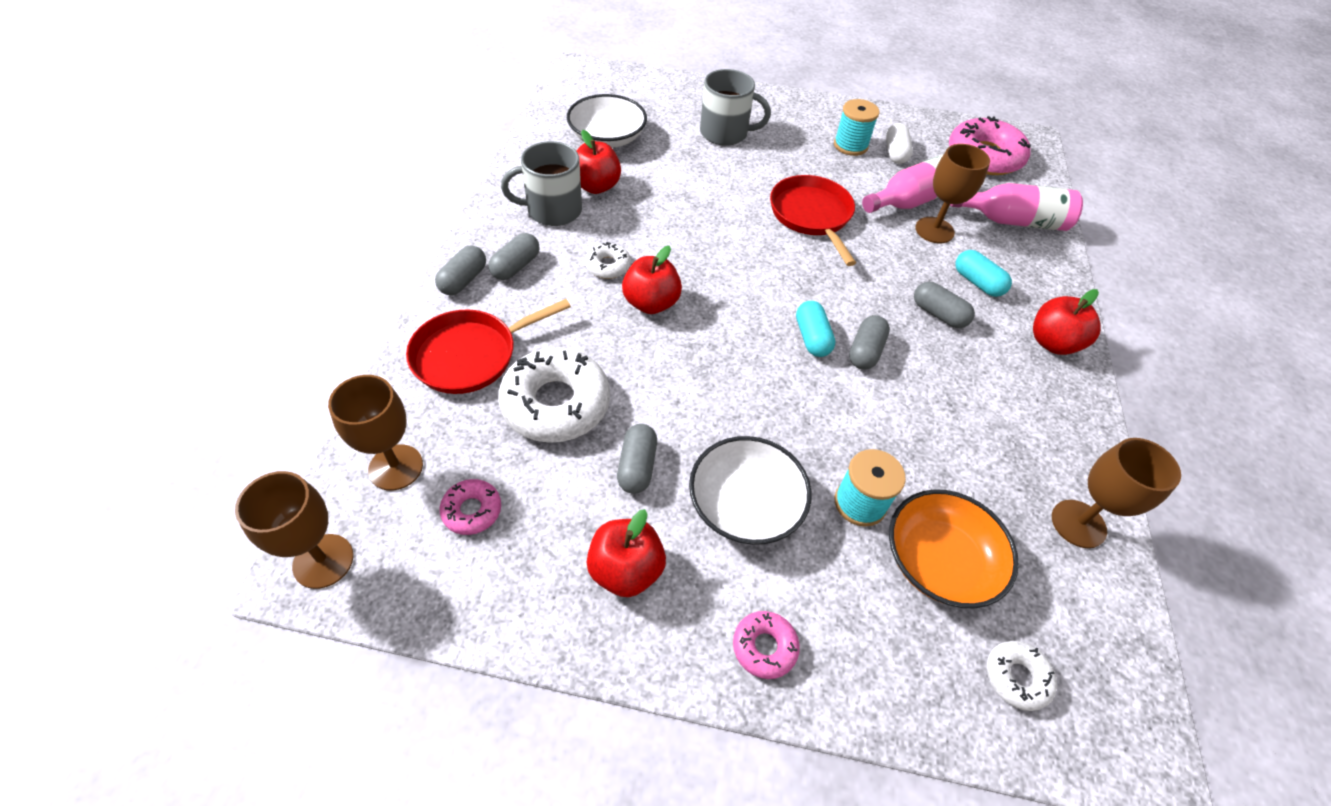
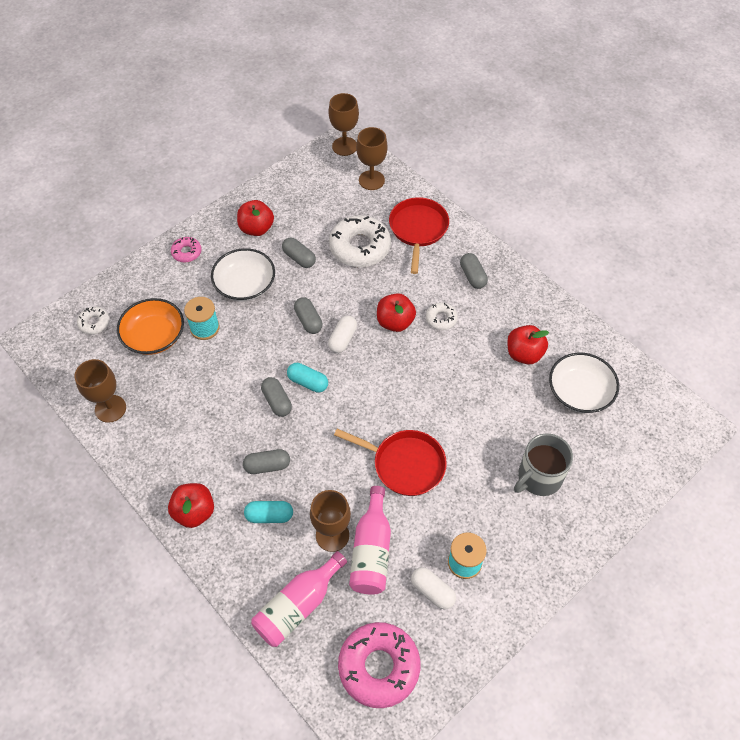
camera: 130 degrees right, 5 degrees up
grey capsule [435,246,486,295] -> grey capsule moved to [294,297,323,334]
pink donut [440,479,501,535] -> none
grey mug [501,141,582,226] -> none
none -> white capsule [328,315,357,353]

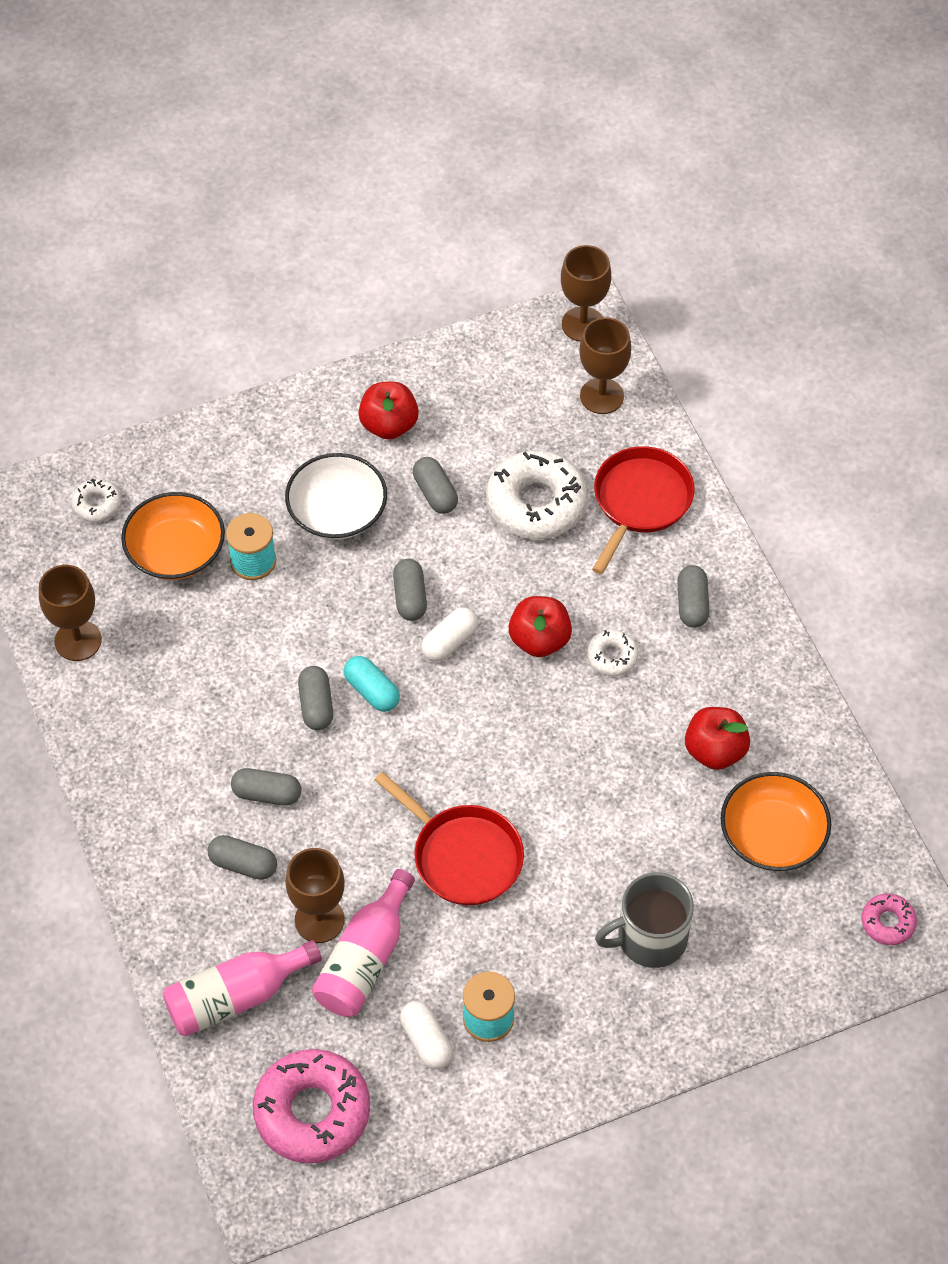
camera: 20 degrees right, 0 degrees up
red apple [168,483,214,528] -> none
pink donut [171,237,201,262] -> pink donut moved to [862,894,917,945]
turquoise capsule [244,501,293,523] -> grey capsule [208,835,277,880]
white bowl [549,353,619,413] -> orange bowl [721,772,831,871]

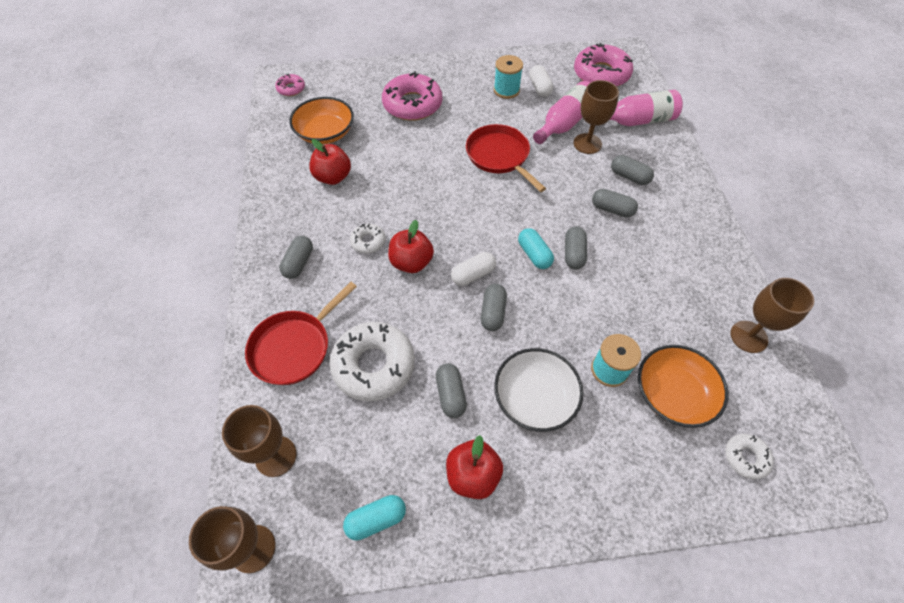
camera: 165 degrees left, 0 degrees up
grey mug [595,872,694,968] -> pink donut [382,71,442,121]
none -> turquoise capsule [343,495,406,541]

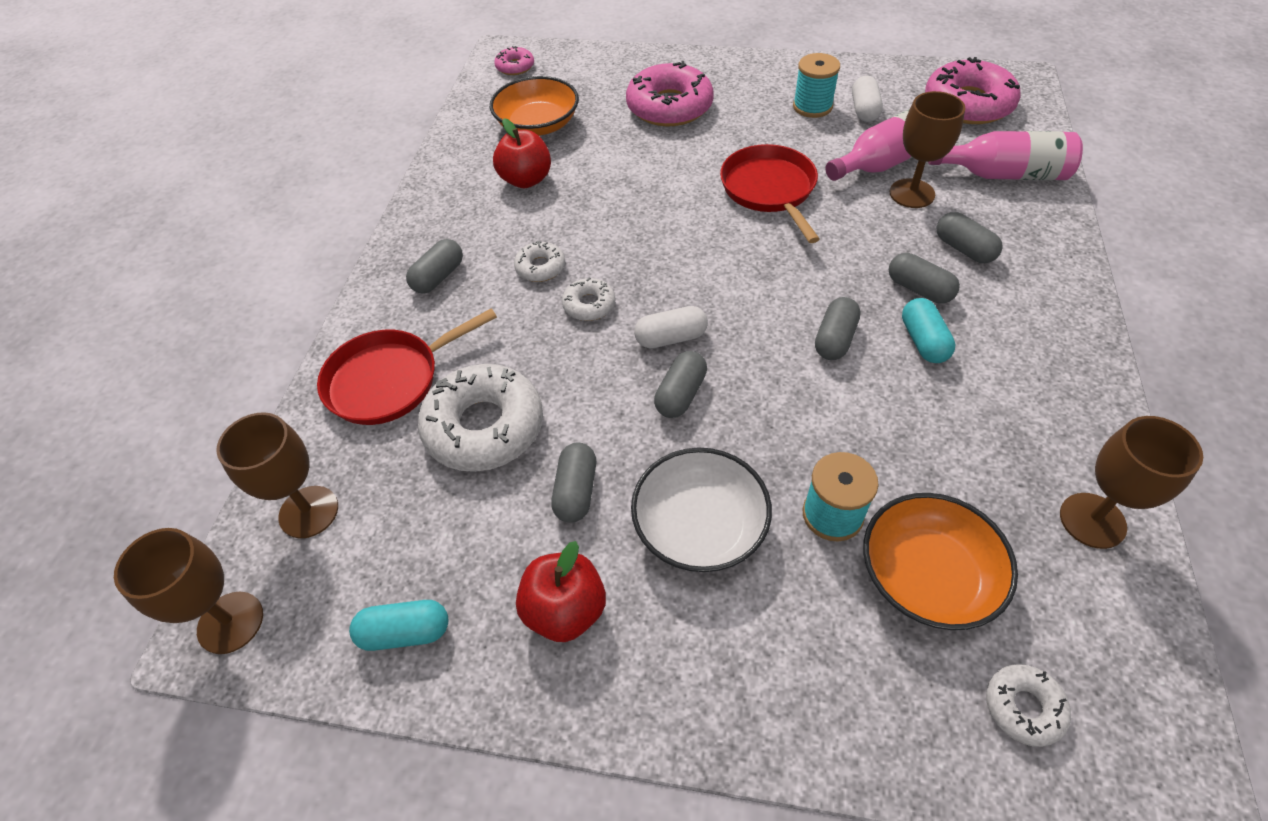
camera: 20 degrees right, 5 degrees down
red apple [388,220,434,273] -> white donut [562,277,615,321]
turquoise capsule [518,228,554,269] -> turquoise capsule moved to [902,298,955,363]

